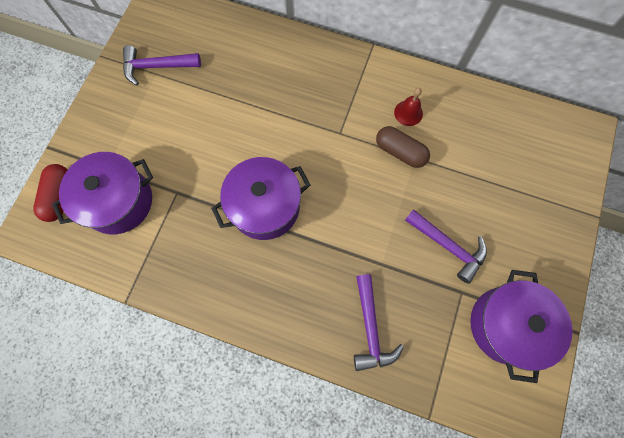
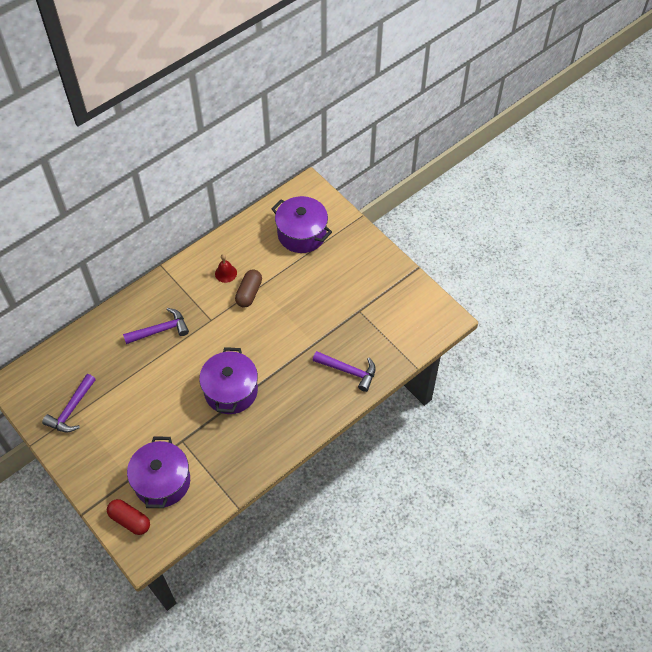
camera: 60 degrees left, 15 degrees down
brown capsule [376,126,430,168] -> brown capsule turned 45 degrees counterclockwise [235,269,262,308]
purple hammer [405,209,487,284] -> purple hammer moved to [123,308,189,344]
purple pot [470,270,573,383] -> purple pot moved to [272,196,332,253]

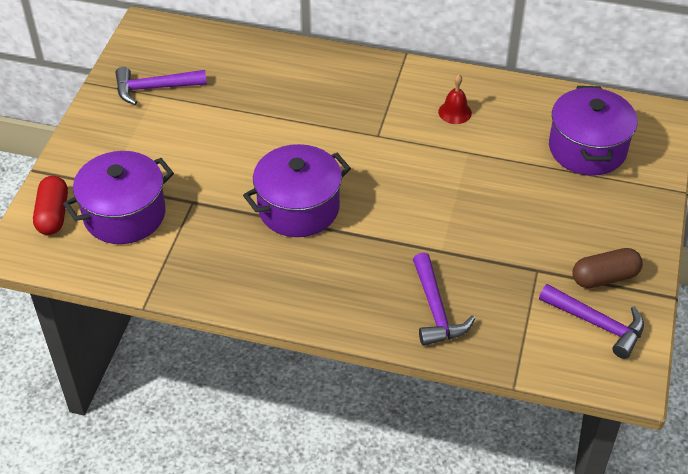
camera: 55 degrees right, 10 degrees down
purple hammer [123,308,189,344] -> purple hammer moved to [539,284,644,359]
brown capsule [235,269,262,308] -> brown capsule moved to [572,248,643,288]

